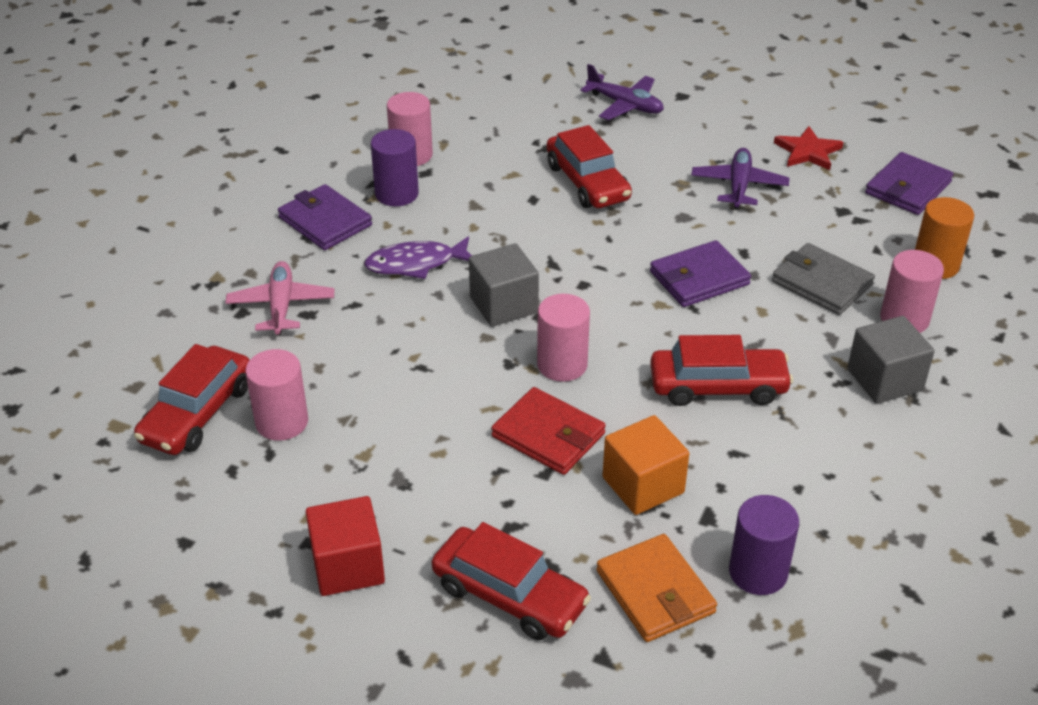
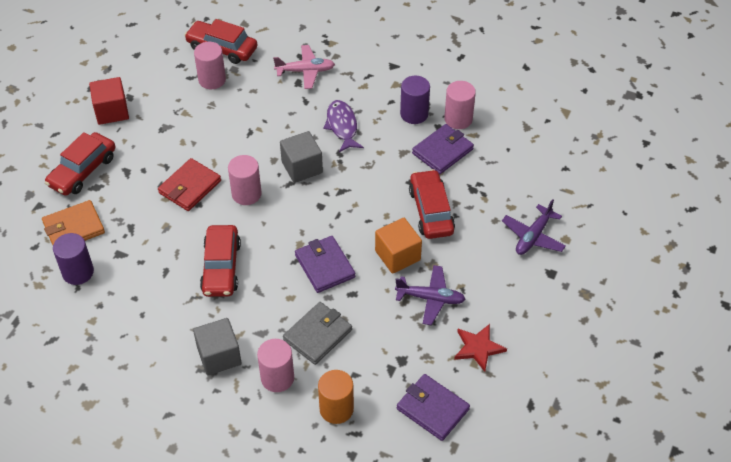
camera: 90 degrees right, 10 degrees up
purple wallet [278,184,372,250] -> purple wallet moved to [412,124,474,174]
red car [547,125,632,208] -> red car turned 105 degrees clockwise [409,169,455,239]
orange cube [603,415,689,515] -> orange cube moved to [375,218,422,274]

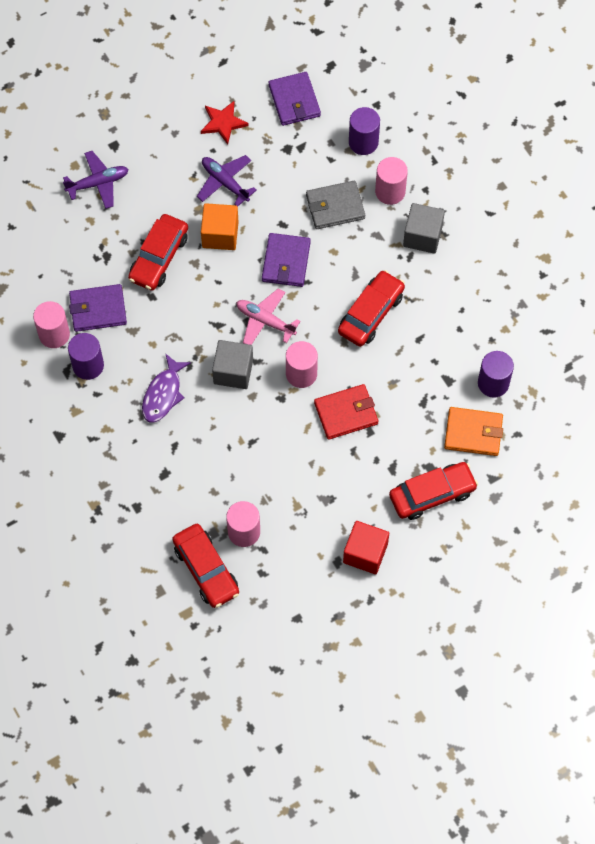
camera: 145 degrees left, 15 degrees up
pink plane [273,45,335,89] -> pink plane moved to [236,288,301,345]
orange cylinder [318,370,354,424] -> purple cylinder [349,107,380,155]

